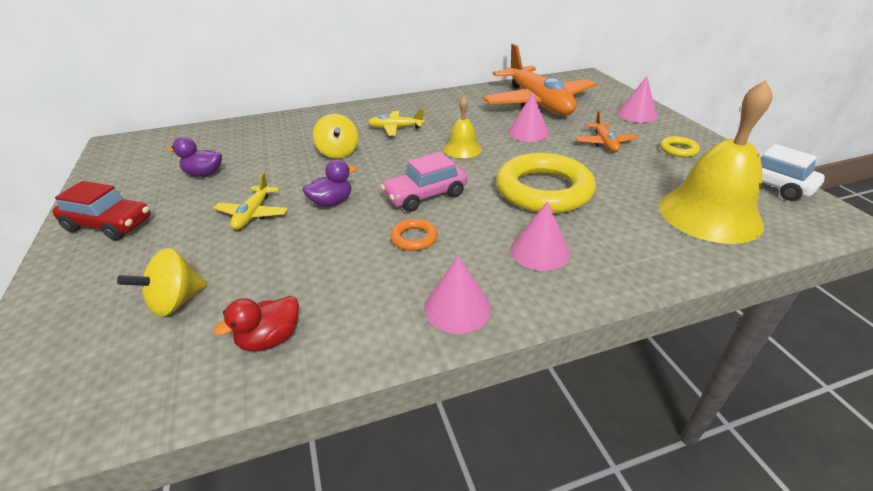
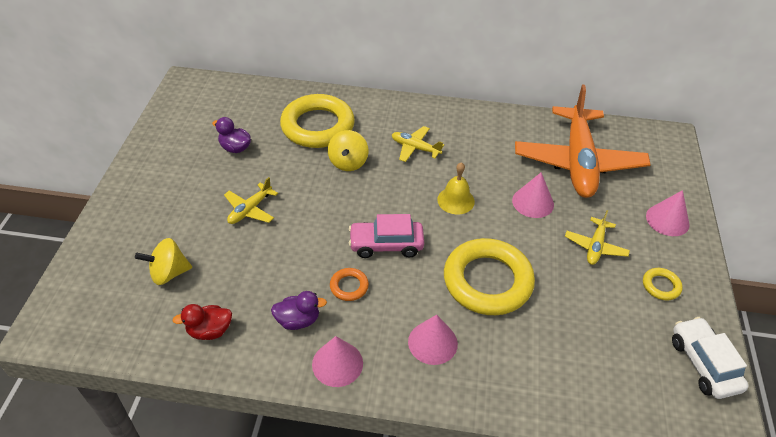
camera: 25 degrees right, 10 degrees up
red car [53,181,151,240] -> none
purple duck [303,160,357,207] -> purple duck moved to [271,291,327,330]
orange plane [575,111,638,152] -> yellow plane [565,210,630,265]
yellow bell [659,80,772,244] -> none
none -> yellow ring [280,94,355,148]

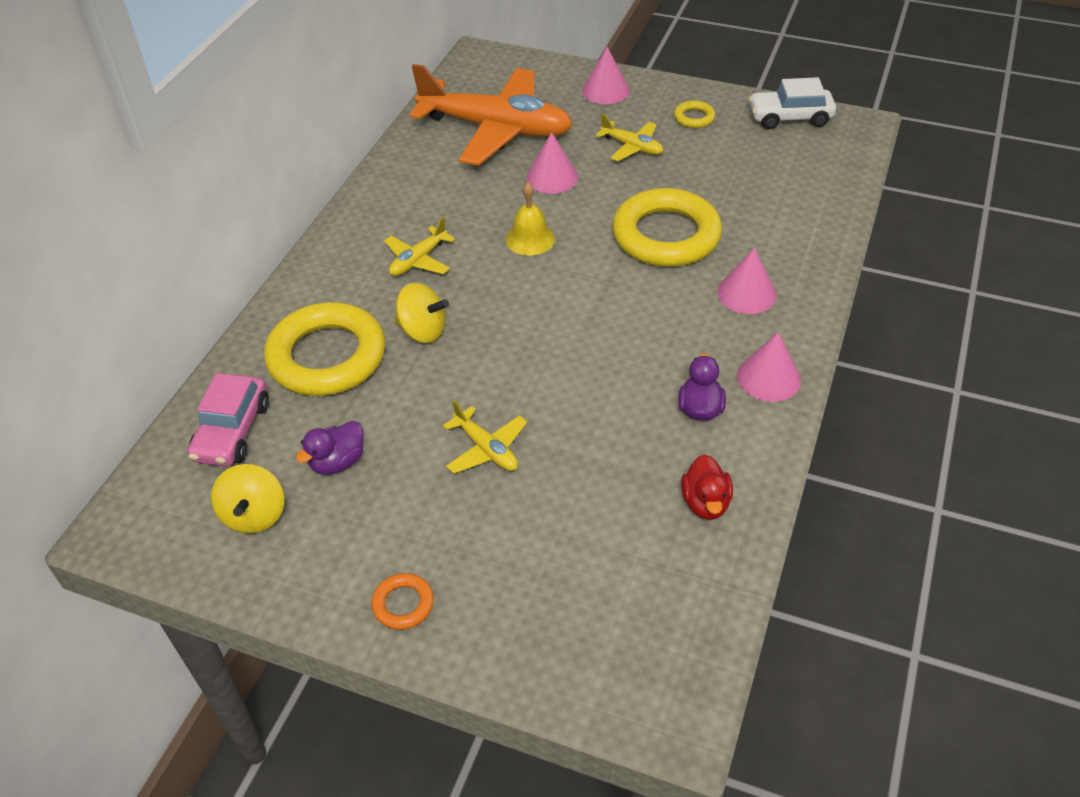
camera: 75 degrees left, 0 degrees up
yellow spinning top [135,238,192,285] -> yellow spinning top moved to [211,464,284,534]
orange ring [330,268,369,301] -> orange ring moved to [371,573,434,630]
pink car [349,214,424,258] -> pink car moved to [188,373,269,466]

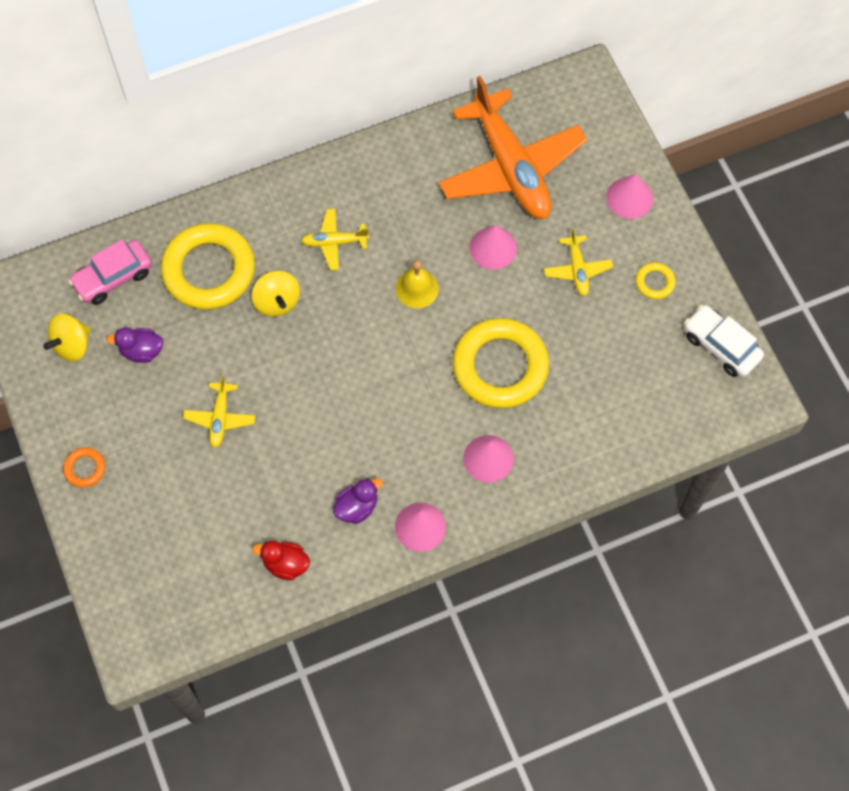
camera: 45 degrees right, 20 degrees up
red duck [681,454,733,520] -> red duck turned 60 degrees clockwise [252,541,310,580]

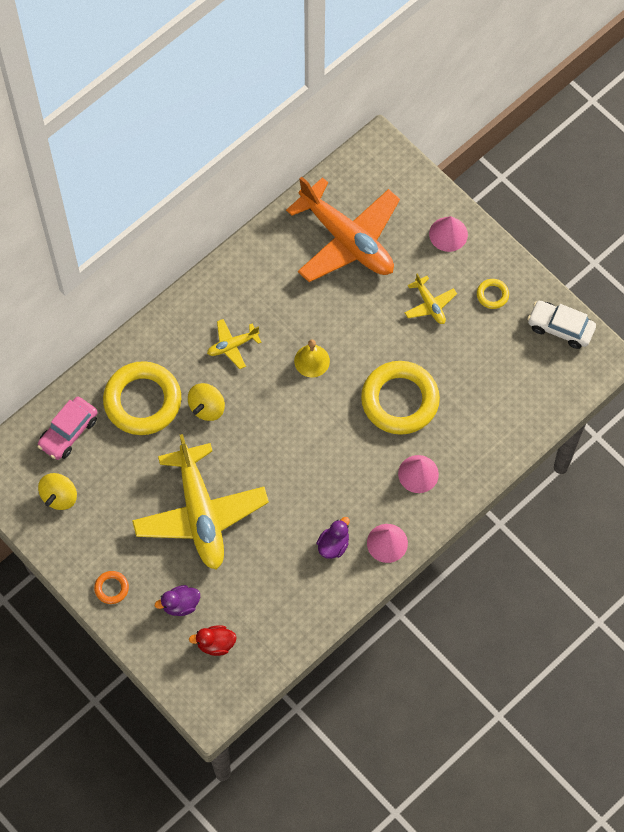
camera: 20 degrees left, 0 degrees up
purple duck [106,327,164,363] -> purple duck moved to [155,585,200,616]
yellow plane [183,375,255,448] -> yellow plane [132,434,269,570], size x2.31
yellow spinning top [252,271,300,317] -> yellow spinning top turned 75 degrees clockwise [188,383,225,421]
red duck [252,541,310,580] -> red duck moved to [189,625,237,656]
pink cone [470,225,517,269] -> none

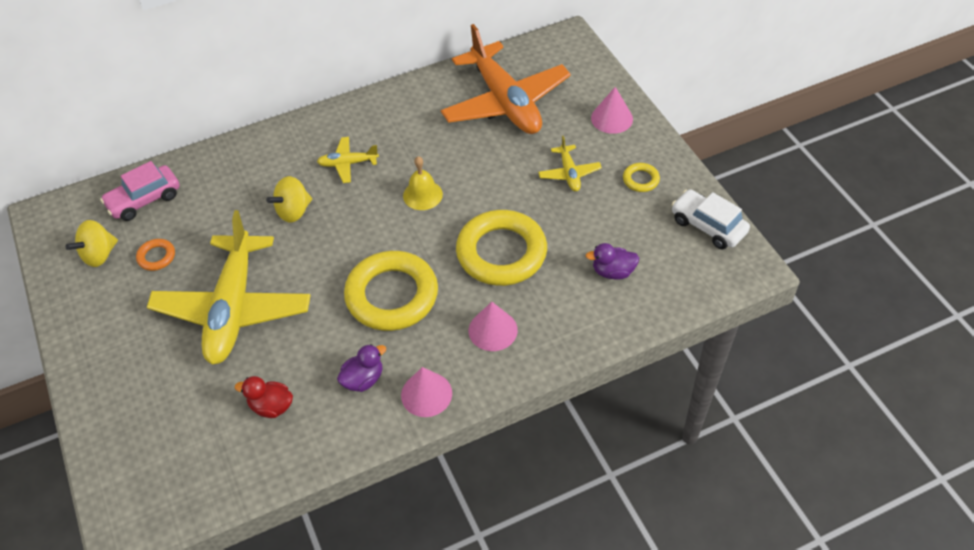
camera: 20 degrees right, 15 degrees down
orange ring [94,571,129,604] -> orange ring moved to [136,239,175,271]
yellow ring [103,361,181,435] -> yellow ring moved to [344,251,438,331]
purple duck [155,585,200,616] -> purple duck moved to [586,243,639,280]
red duck [189,625,237,656] -> red duck moved to [235,376,293,418]

